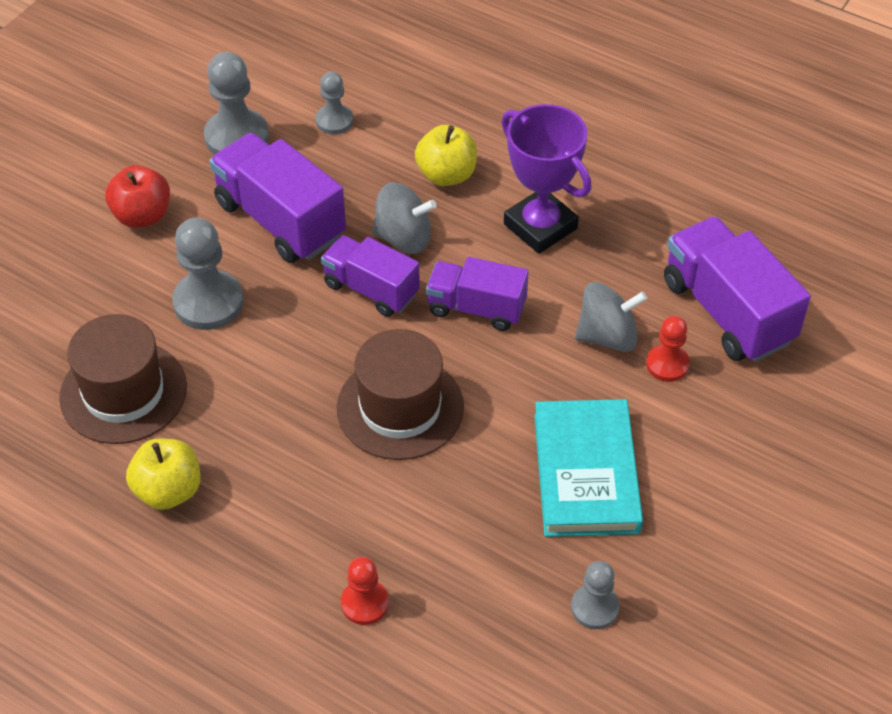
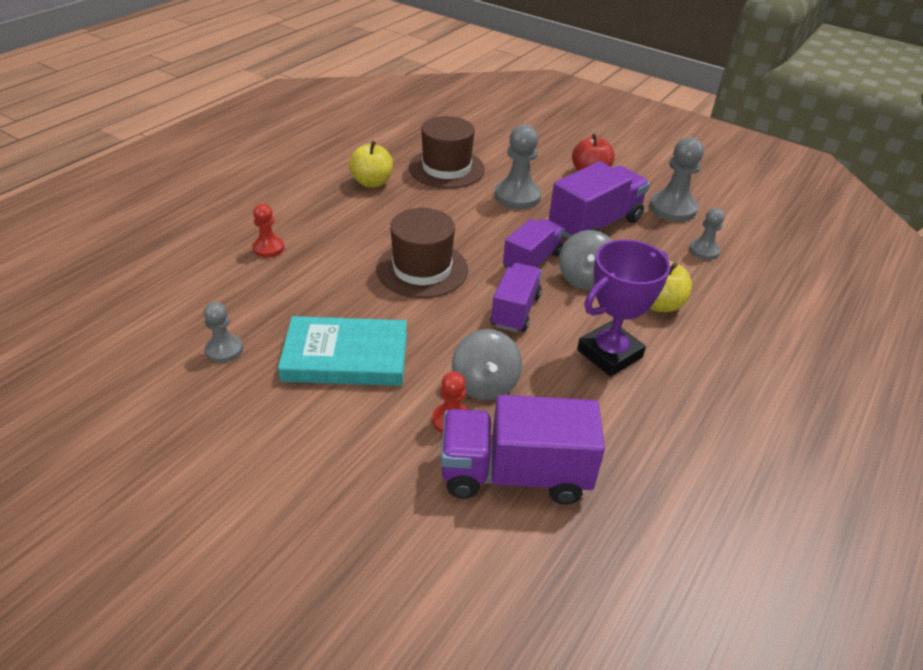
camera: 90 degrees right, 10 degrees down
purple truck [664,216,811,362] -> purple truck turned 150 degrees counterclockwise [441,395,605,504]

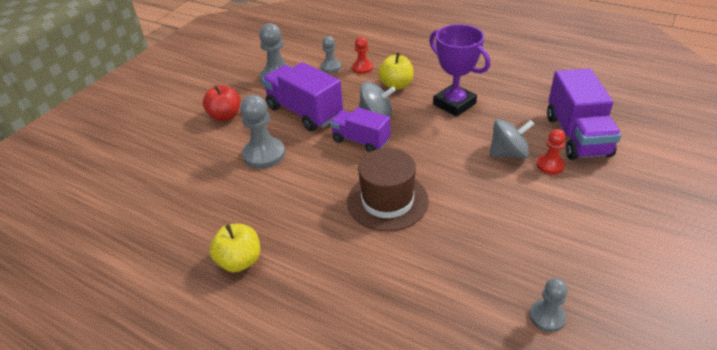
camera: 90 degrees left, 0 degrees up
red pawn [252,204,284,258] -> red pawn moved to [352,37,373,74]
turquoise book [278,316,407,386] -> none
brown hat [409,116,485,189] -> none
purple truck [490,263,542,333] -> none

